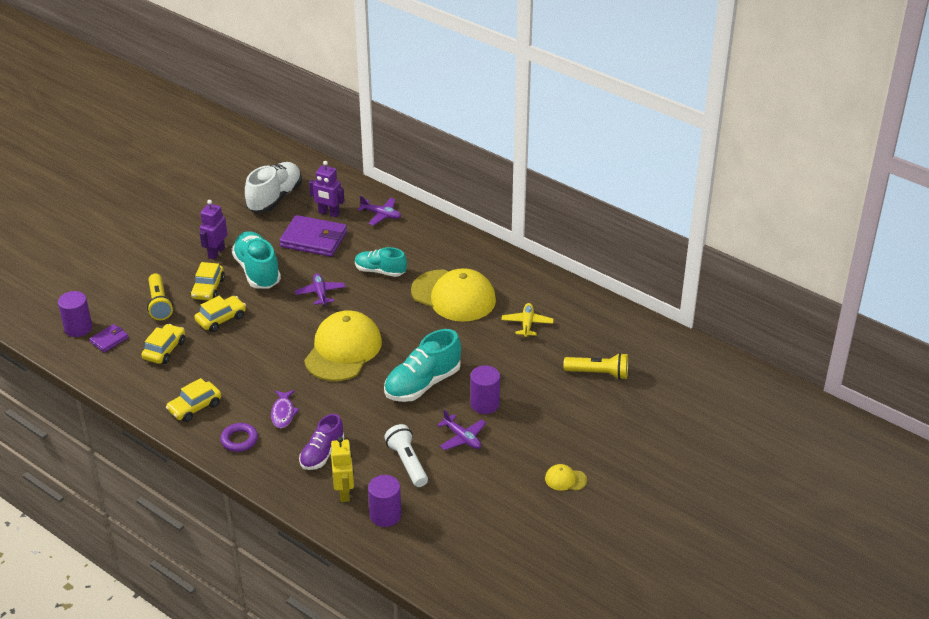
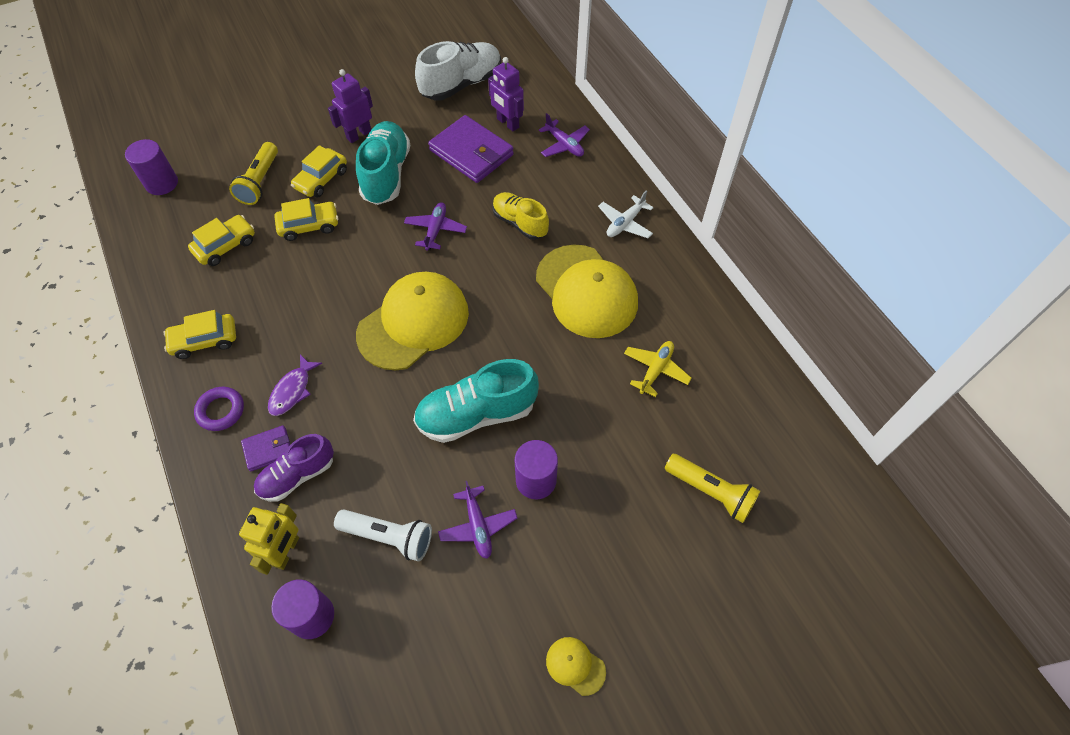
camera: 25 degrees right, 20 degrees up
purple wallet [89,324,128,353] -> purple wallet moved to [241,425,290,472]
turquoise shoe [355,247,407,277] -> yellow shoe [492,192,549,240]
white flashlight [384,424,428,487] -> white flashlight turned 105 degrees clockwise [334,509,432,562]
none -> white plane [598,190,654,238]

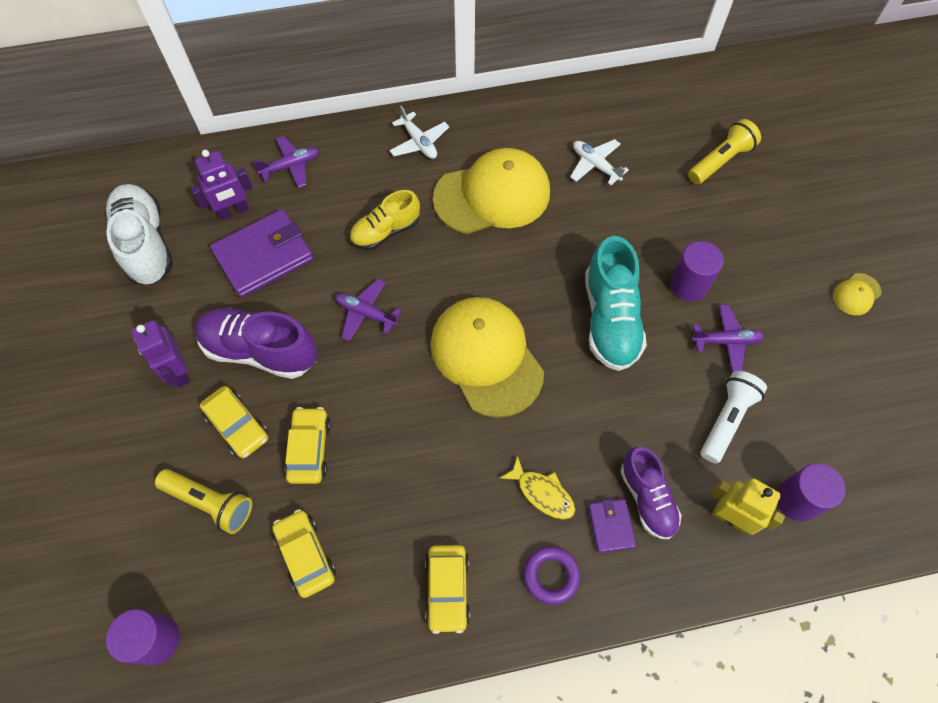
camera: 75 degrees left, 5 degrees up
purple fish [268,354,322,416] -> yellow fish [500,456,575,520]
turquoise shoe [356,121,410,205] -> purple shoe [195,308,318,379]
yellow plane [624,341,692,397] -> white plane [570,139,629,185]

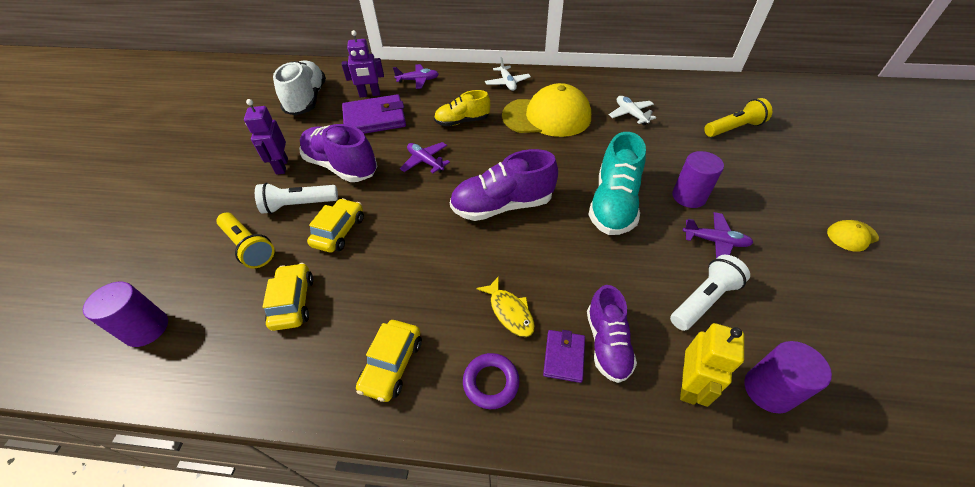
camera: 20 degrees right, 15 degrees down
yellow car [200,386,269,458] -> white flashlight [255,183,338,214]
yellow cap [430,297,544,418] -> purple shoe [450,149,558,221]
yellow robot [710,478,785,535] -> yellow robot turned 60 degrees clockwise [680,323,744,407]

